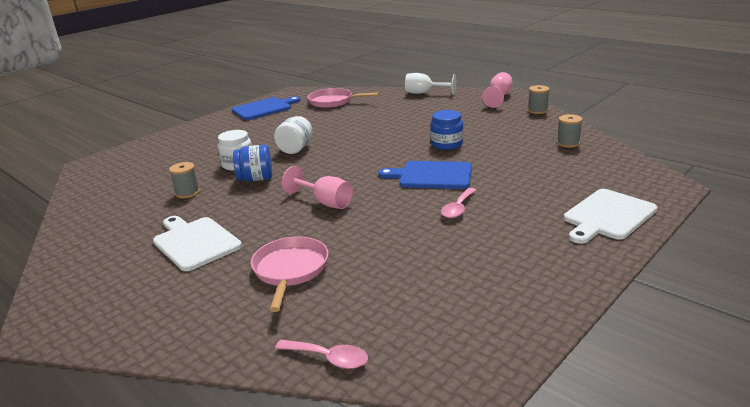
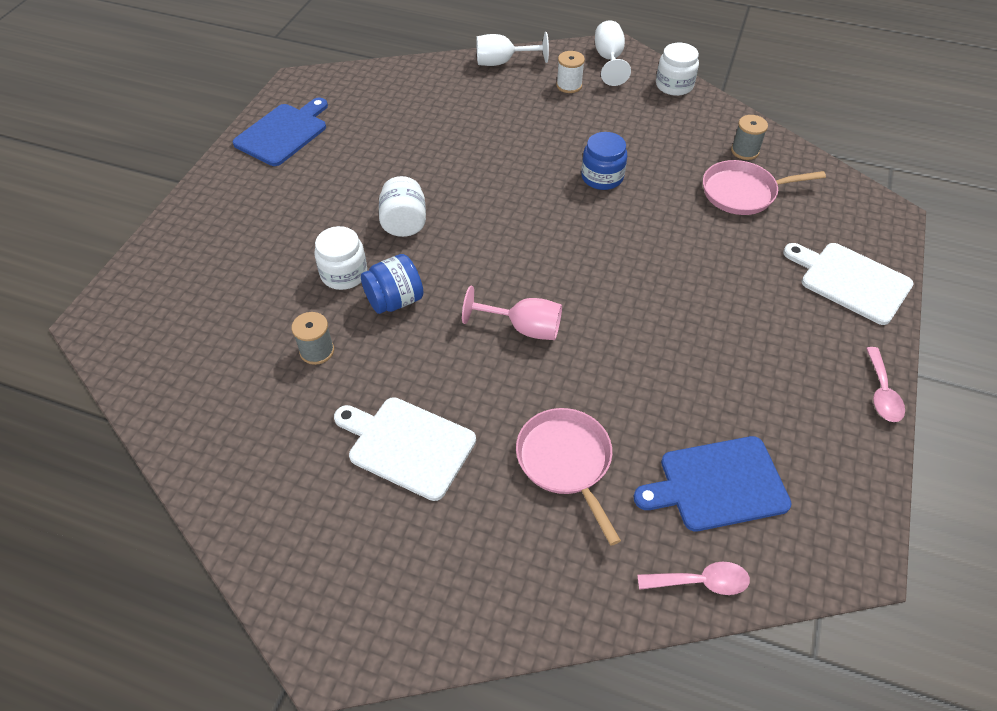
camera: 25 degrees left, 25 degrees up
pink pan [308,88,379,108] -> pink pan moved to [703,160,826,215]
blue cutting board [378,161,472,189] -> blue cutting board moved to [634,436,792,531]
pink spoon [441,188,476,218] -> pink spoon moved to [866,347,905,422]
pink goblet [482,72,513,108] -> white goblet [595,20,631,86]
grey spool [528,85,550,114] -> white jar [656,43,699,96]
white cutting board [564,189,658,244] -> white cutting board turned 105 degrees clockwise [783,243,914,325]
none -> white spool [556,51,585,93]

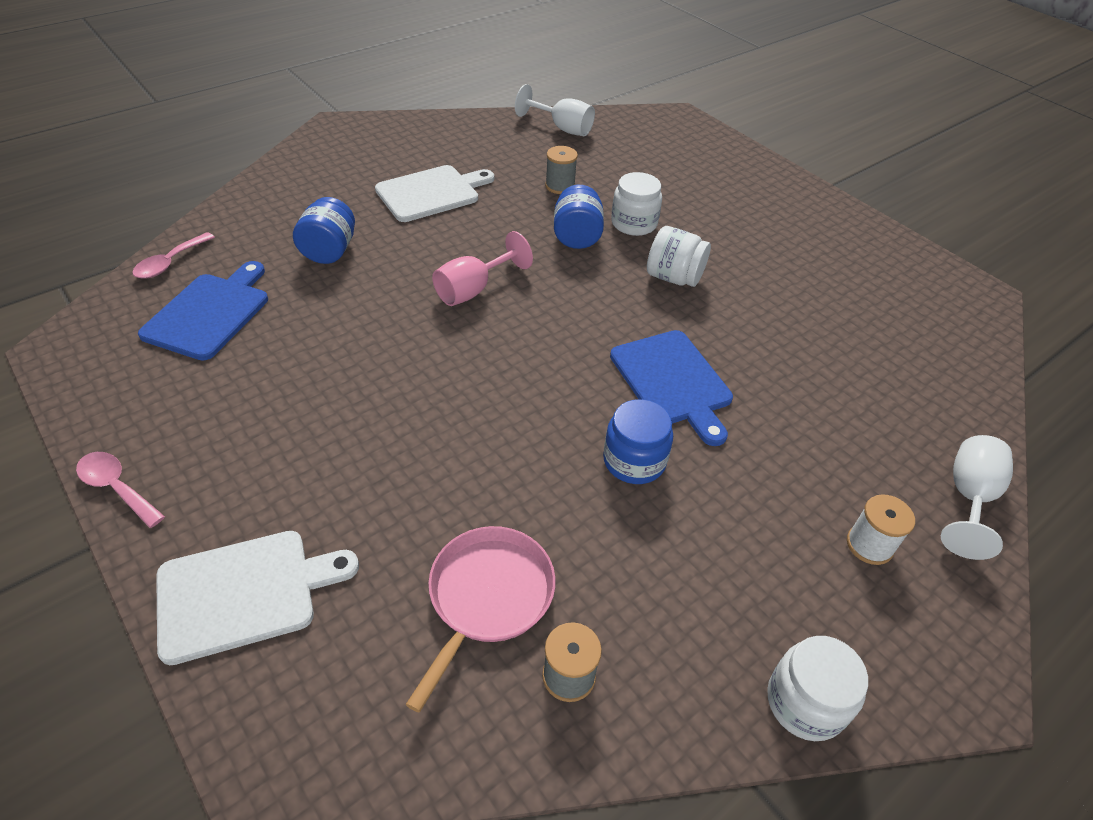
camera: 120 degrees right, 5 degrees down
blue cutting board [233,98,328,166] -> blue cutting board moved to [610,330,733,446]
pink pan [516,408,621,546] -> blue jar [293,197,355,264]
white goblet [595,20,631,86] -> white goblet moved to [515,84,595,136]

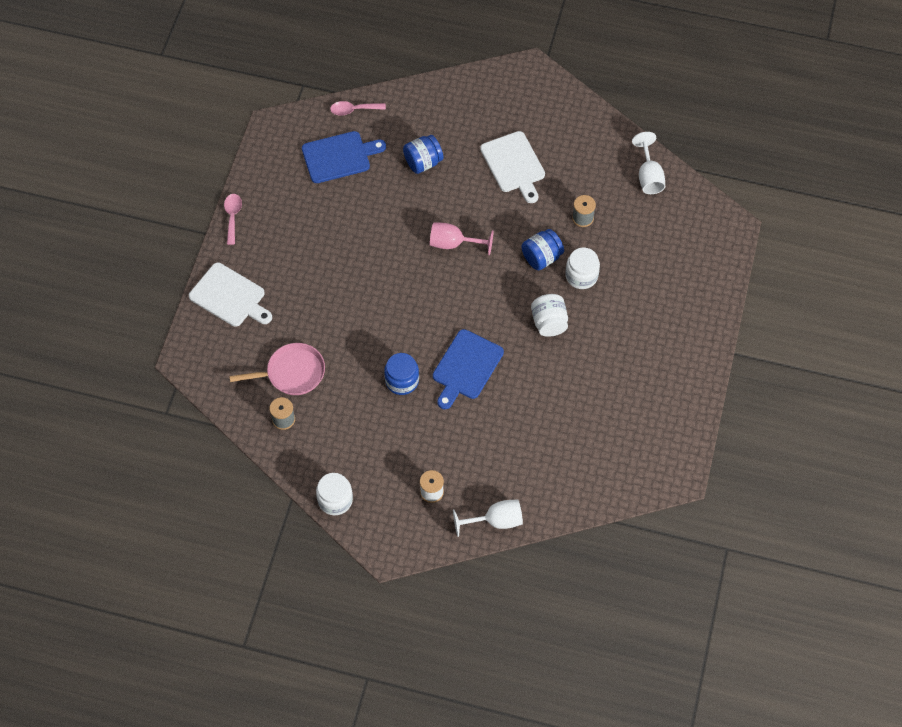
camera: 55 degrees right, 15 degrees up
white cutting board [375,165,494,222] -> white cutting board turned 45 degrees clockwise [480,131,545,203]

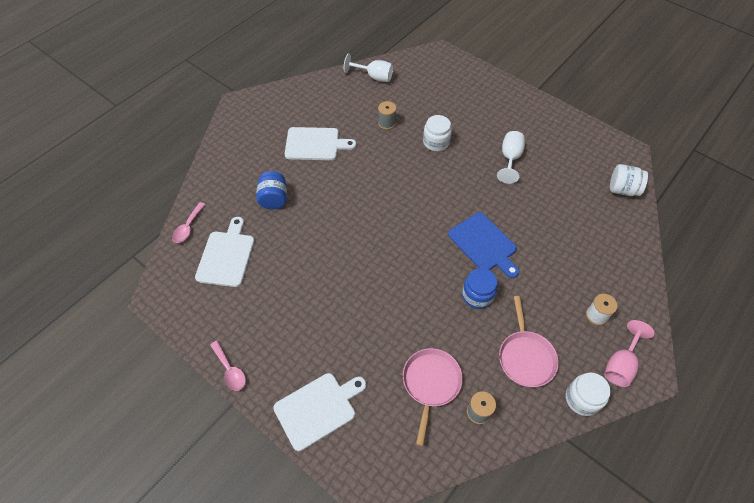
camera: 65 degrees left, 5 degrees down
pink spoon [224,194,242,245] -> pink spoon turned 150 degrees counterclockwise [210,341,246,391]
blue cutting board [302,131,386,183] -> white cutting board [195,217,255,287]
pink goblet [430,222,494,256] -> pink goblet moved to [604,320,655,387]
white goblet [453,499,523,537] -> white goblet moved to [497,131,525,184]
blue jar [521,229,564,270] -> none
white jar [531,294,568,337] -> white jar moved to [610,164,648,196]
none -> pink pan [499,296,559,387]

